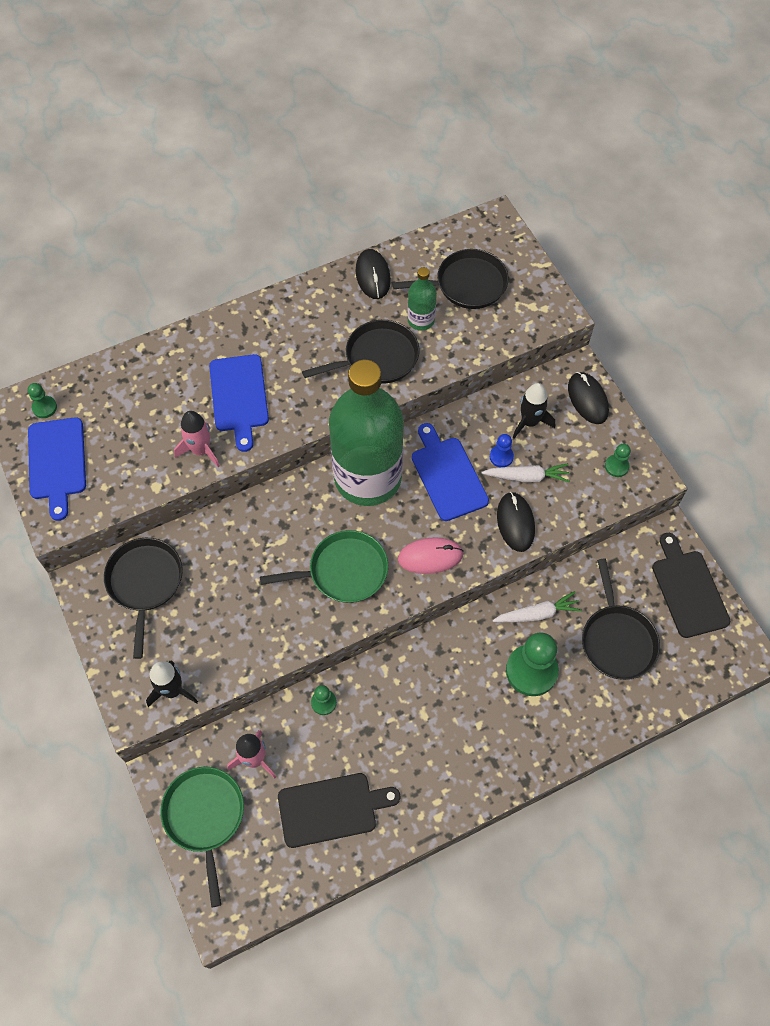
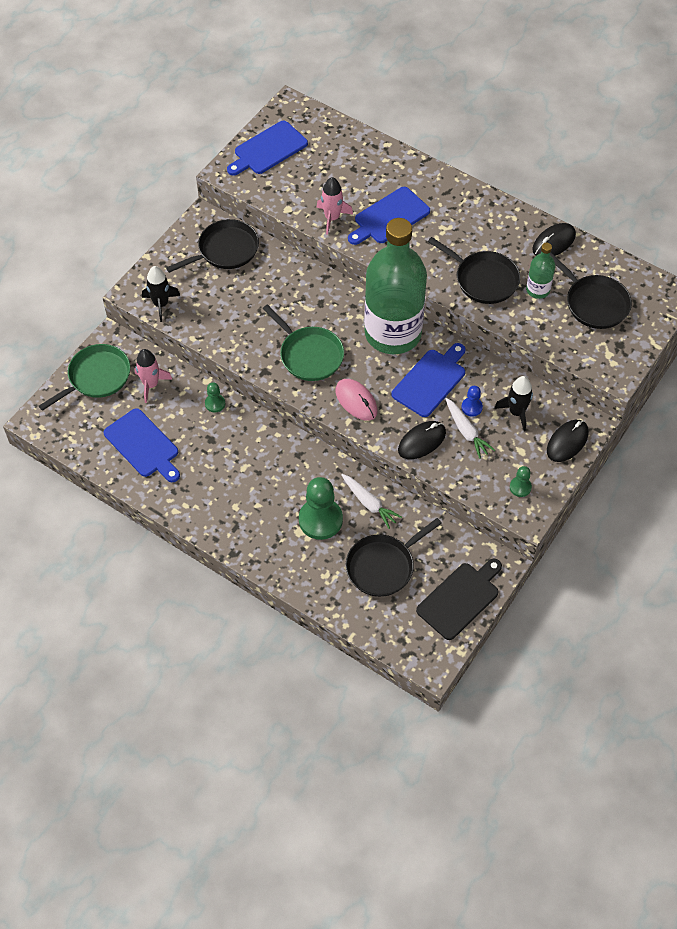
camera: 60 degrees right, 5 degrees down
green pawn [27,383,57,418] -> none
black cutting board [278,773,400,848] -> blue cutting board [103,408,180,482]

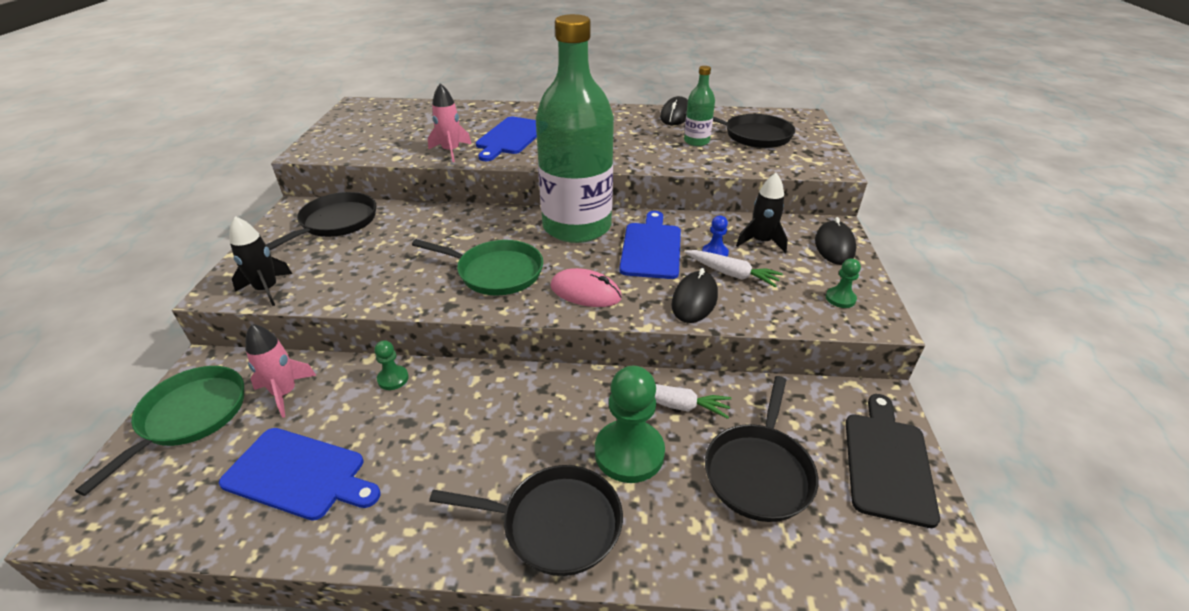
camera: 30 degrees left, 20 degrees down
blue cutting board [227,121,308,175] -> none
black pan [428,237,520,304] -> black pan moved to [429,465,623,576]

